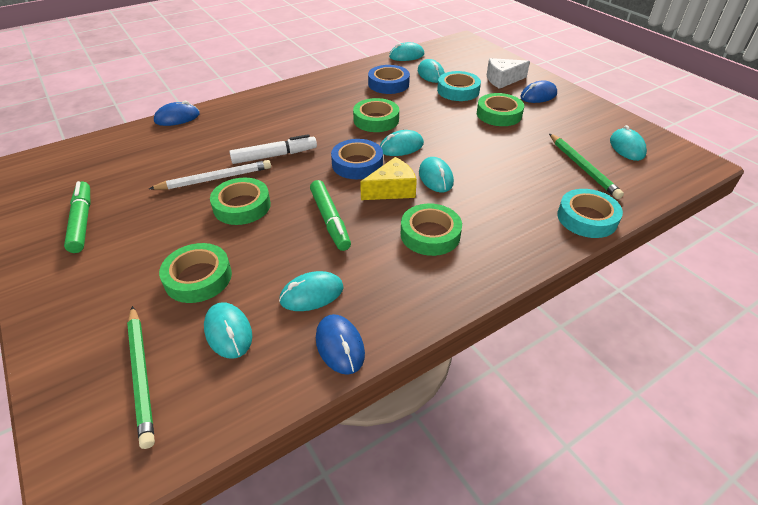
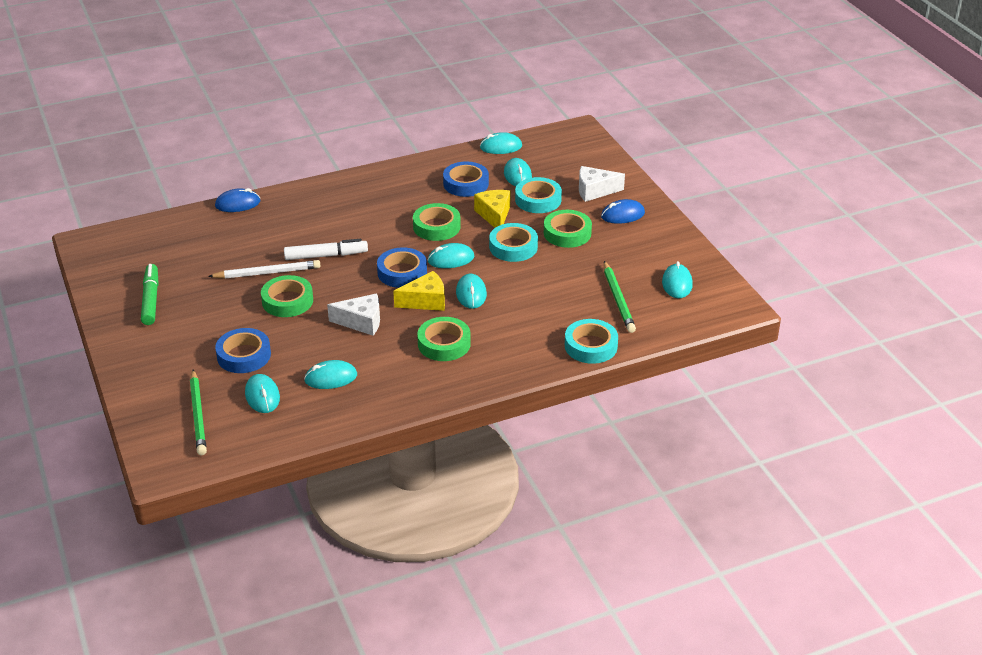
camera: 10 degrees right, 5 degrees down
green tape [159,243,232,303] -> blue tape [215,328,271,373]
green marker [310,180,351,251] -> white cheese [327,293,380,336]
blue mouse [316,314,365,375] -> none
none -> yellow cheese [474,190,510,228]
none -> turquoise tape [489,223,538,262]

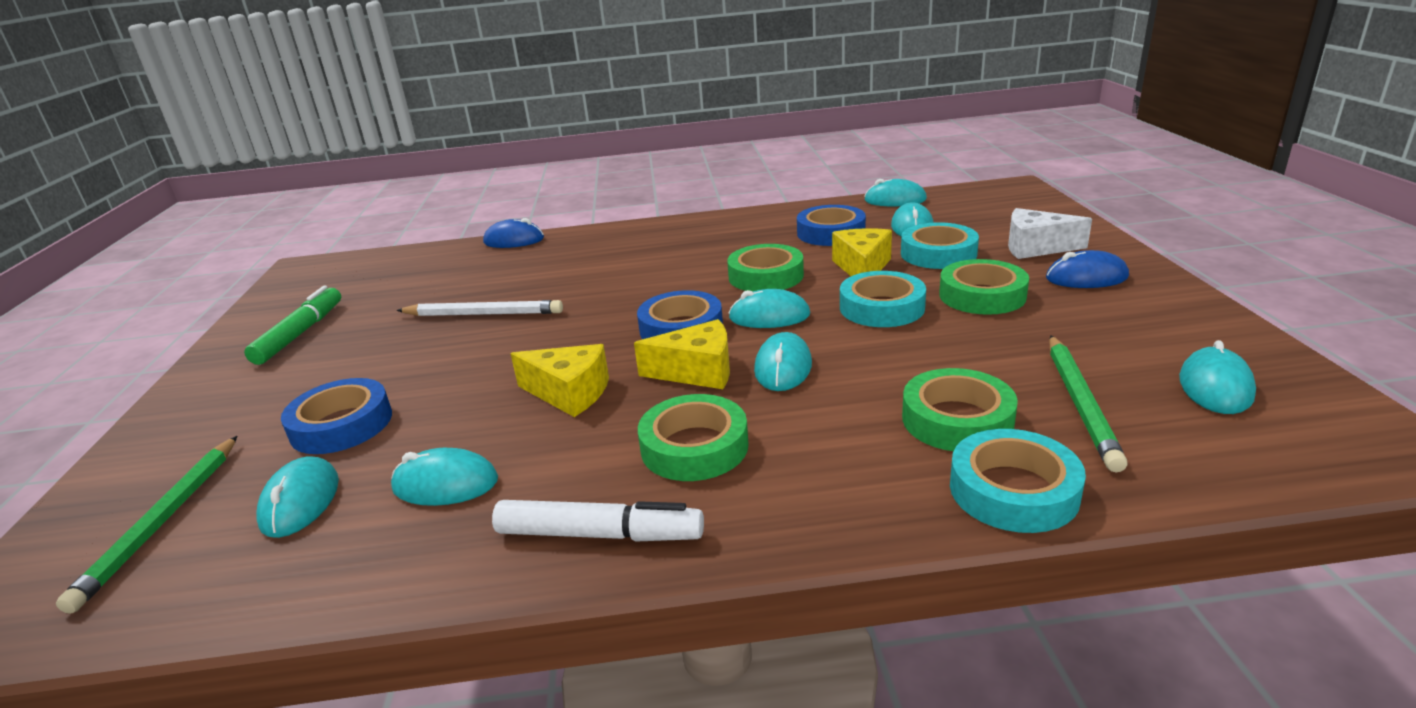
camera: 20 degrees right, 10 degrees down
green tape [261,275,313,317] -> green tape moved to [902,368,1018,451]
white marker [284,239,368,260] -> white marker moved to [492,500,704,542]
white cheese [327,293,380,336] -> yellow cheese [510,344,609,417]

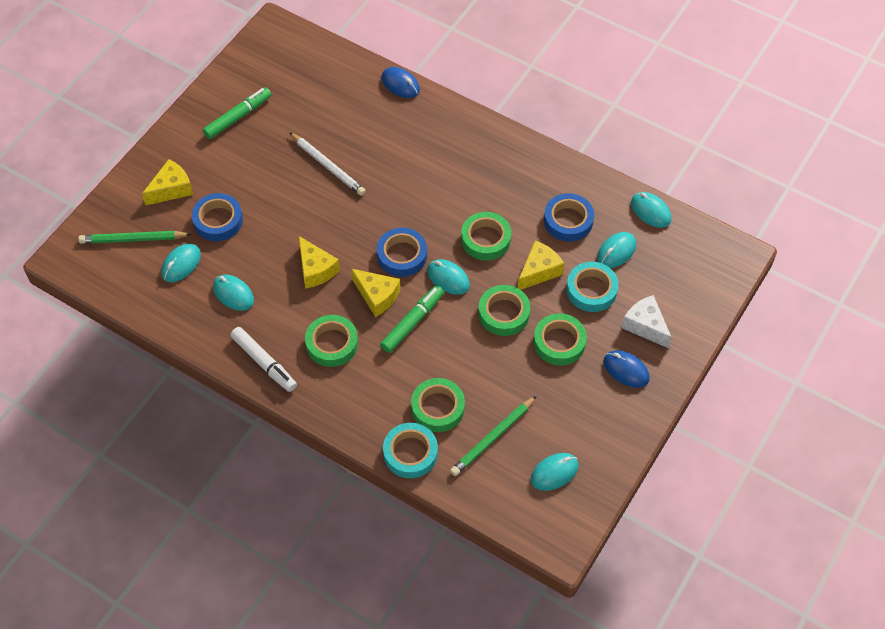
camera: 35 degrees right, 30 degrees up
green pencil [56,436,237,614] -> green pencil turned 45 degrees clockwise [78,231,191,244]
turquoise mouse [754,332,812,391] -> green marker [380,285,444,353]
turquoise tape [840,271,926,327] -> green tape [478,285,530,336]
none -> yellow cheese [142,159,193,205]

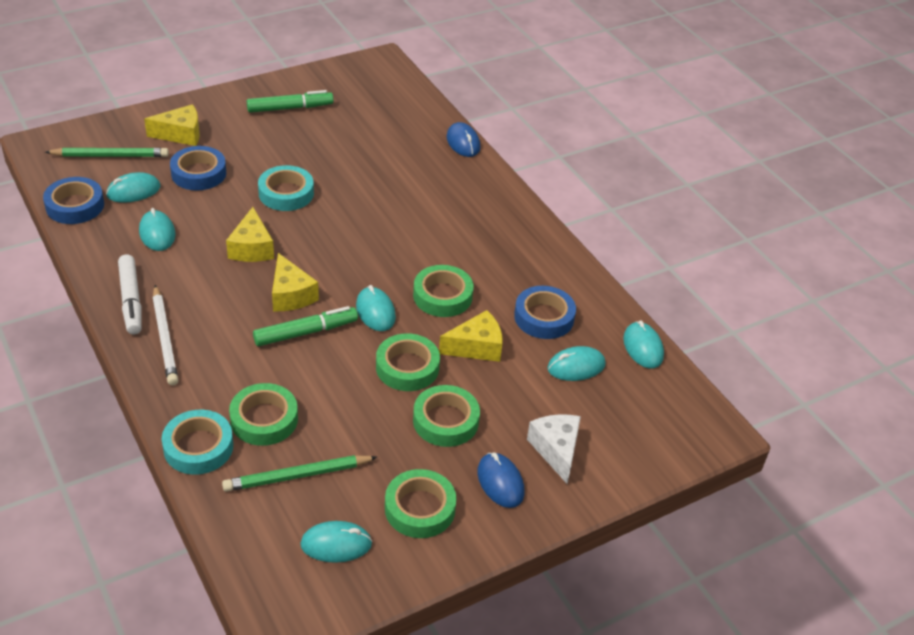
camera: 25 degrees right, 15 degrees down
green pencil [78,231,191,244] -> green pencil turned 150 degrees clockwise [45,148,169,157]
white pencil [289,132,366,196] -> white pencil moved to [153,285,178,385]
green tape [305,315,358,367] -> green tape moved to [385,469,457,538]
blue tape [377,228,427,277] -> blue tape moved to [43,177,104,224]
turquoise tape [566,262,619,312] -> turquoise tape moved to [258,165,314,211]

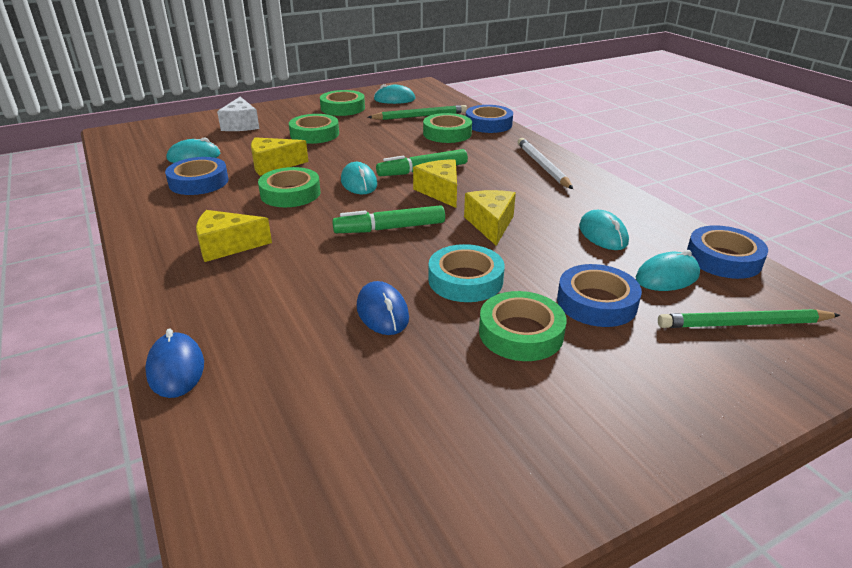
camera: 175 degrees left, 10 degrees down
white marker [118,255,142,334] -> none
yellow cheese [144,104,200,146] -> yellow cheese moved to [196,210,272,262]
turquoise tape [162,410,233,475] -> blue tape [466,105,513,133]
green marker [247,90,334,113] -> green marker moved to [332,205,445,233]
green tape [376,333,440,391] -> green tape moved to [479,291,567,361]
blue mouse [477,452,524,508] -> blue mouse moved to [357,281,409,335]
turquoise mouse [623,320,664,368] -> none

